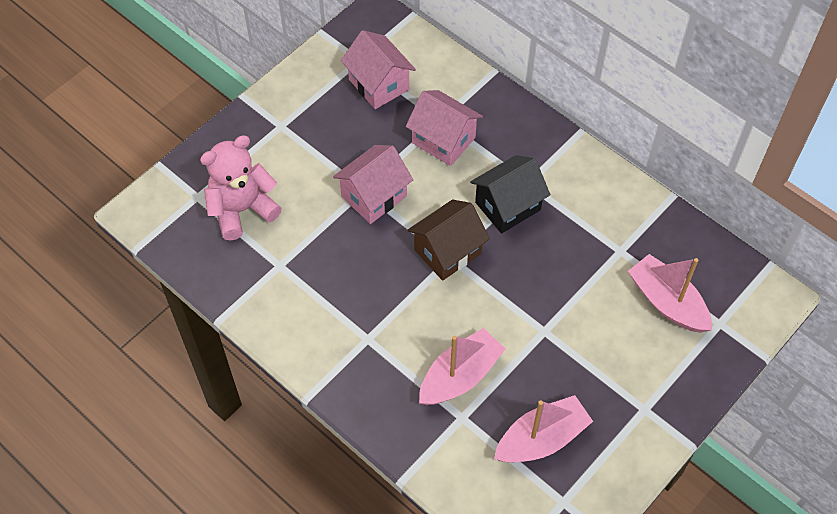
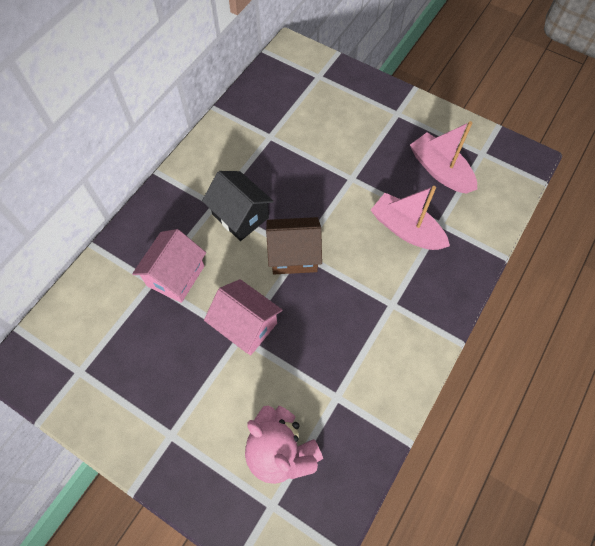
camera: 100 degrees left, 5 degrees up
pink house [341,30,416,109] -> none
brown house [408,200,490,281] -> brown house turned 45 degrees counterclockwise [266,217,322,274]
pink boat [628,254,712,333] -> none

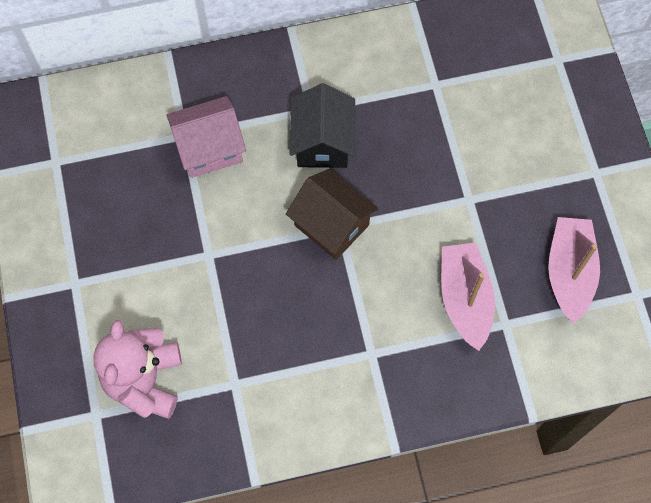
camera: 45 degrees right, 5 degrees up
pink house [204,279,282,355] -> none

